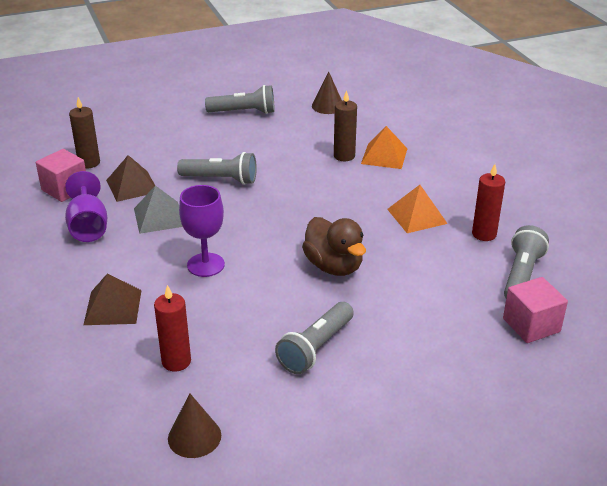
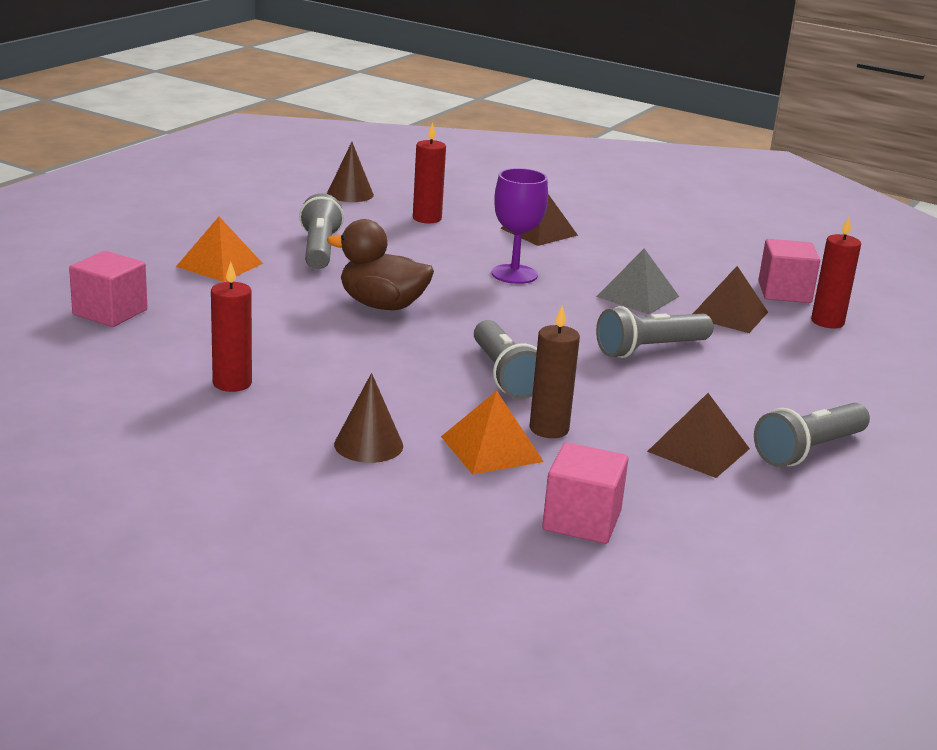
camera: 140 degrees right, 10 degrees down
purple goblet [65,171,107,242] -> none
brown candle [69,97,100,168] -> red candle [811,217,861,328]
brown cone [312,71,342,114] -> brown cone moved to [334,373,403,463]
orange pyramid [387,185,448,233] -> orange pyramid moved to [176,217,263,282]
grey flashlight [504,225,549,298] -> grey flashlight moved to [474,320,537,399]
none -> pink cube [542,442,628,544]
none -> brown pyramid [647,393,750,478]

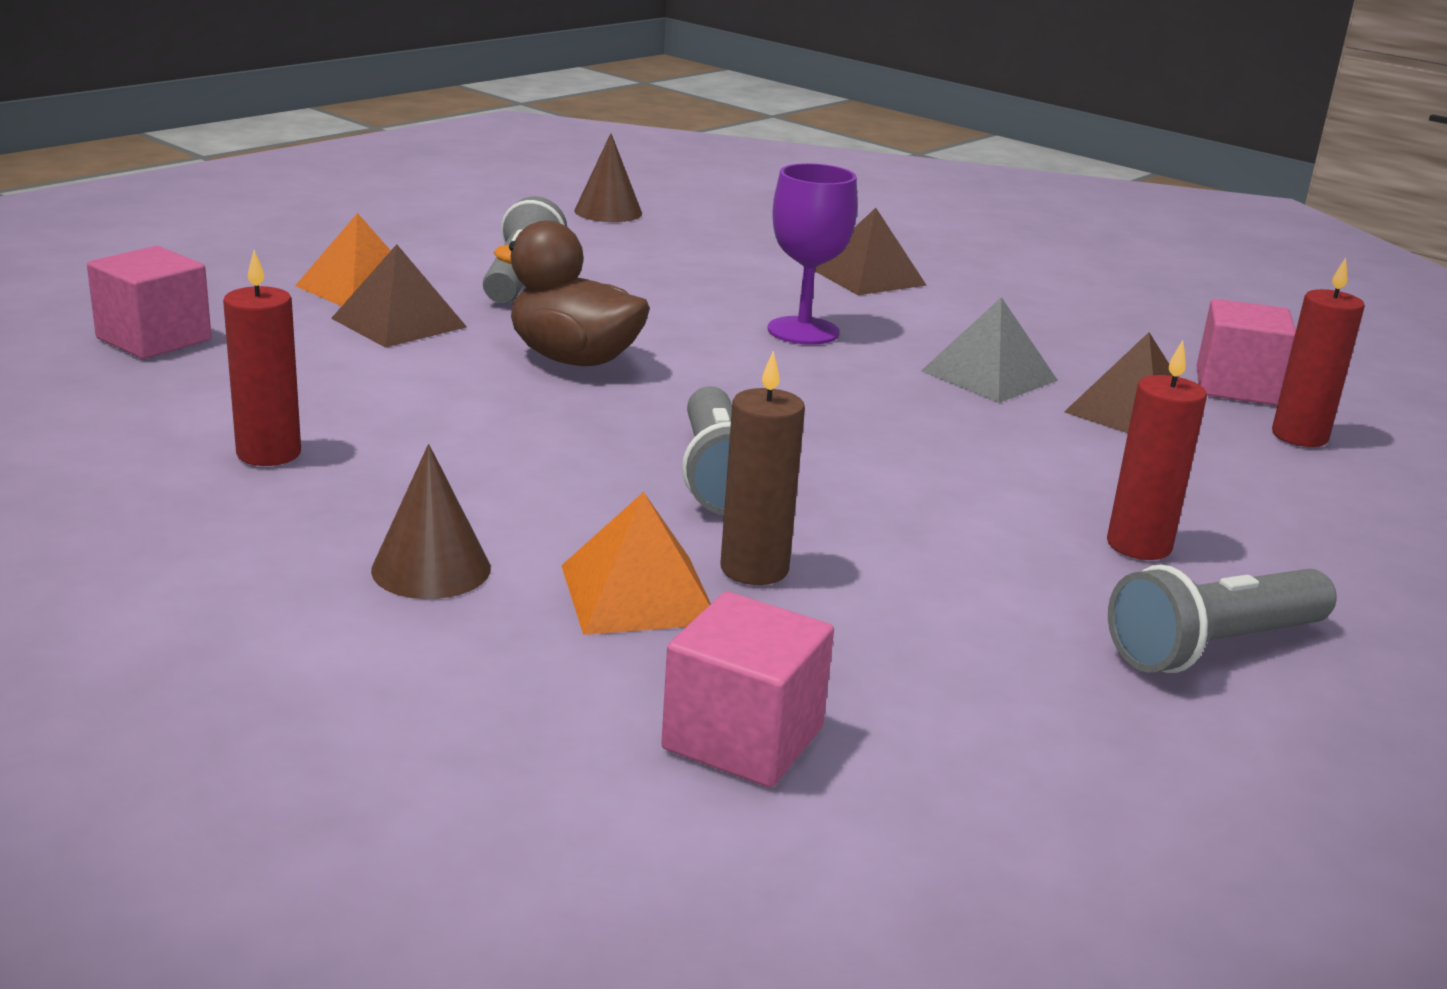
camera: 10 degrees right, 0 degrees up
red candle [413,123,446,223] -> red candle moved to [1107,340,1207,560]
grey flashlight [596,306,713,358] -> none
brown pyramid [647,393,750,478] -> brown pyramid moved to [331,244,467,348]

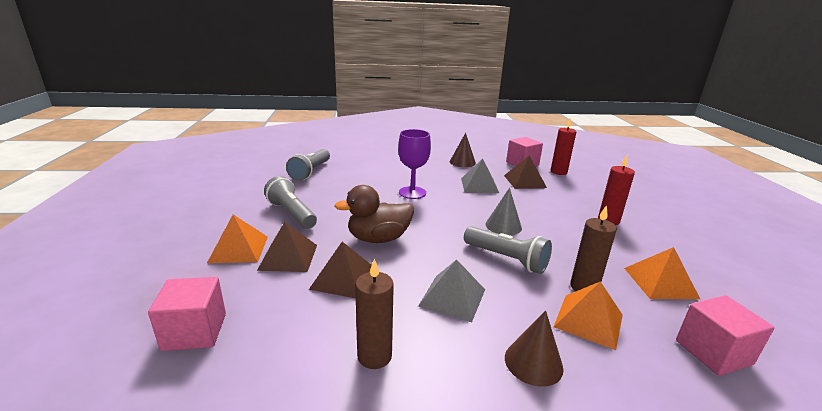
camera: 45 degrees left, 0 degrees up
red candle [223,250,301,466] -> brown candle [355,258,394,369]
brown cone [574,133,642,222] -> brown cone moved to [450,133,476,167]
brown pyramid [815,208,927,295] -> brown pyramid moved to [309,242,372,298]
grey flashlight [1108,565,1337,673] -> grey flashlight moved to [286,149,330,181]
none -> grey pyramid [418,259,485,322]
none -> grey cone [486,188,522,235]
none -> orange pyramid [624,247,700,299]

